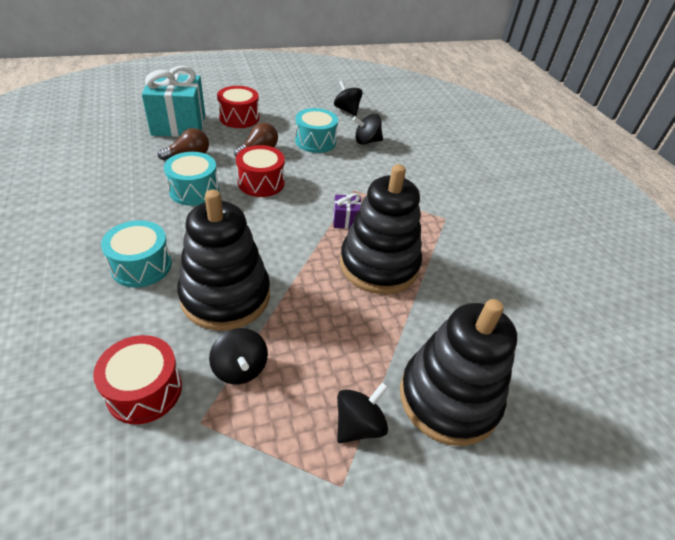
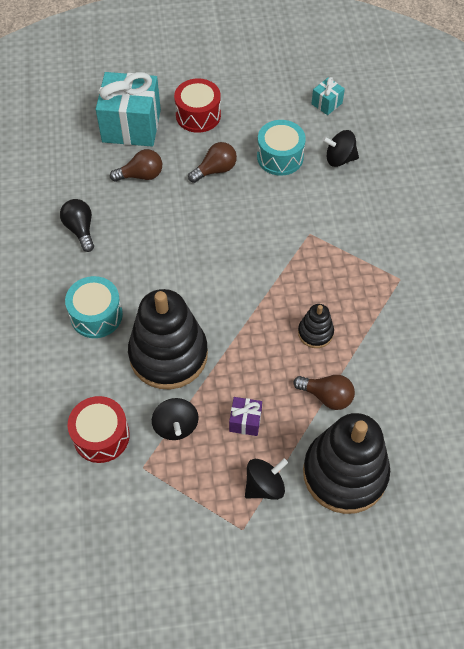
camera: 15 degrees right, 15 degrees up
turquoise drum [164,152,219,206] -> none
red drum [236,145,285,197] -> none
purple gift [333,193,361,229] -> purple gift moved to [229,397,262,436]
black spinning top [334,80,363,116] -> turquoise gift [311,77,345,115]
black stacking toy [340,164,422,294] -> black stacking toy [298,304,334,348], size x0.46
none -> black light bulb [60,199,94,252]
none -> brown light bulb [294,375,355,410]

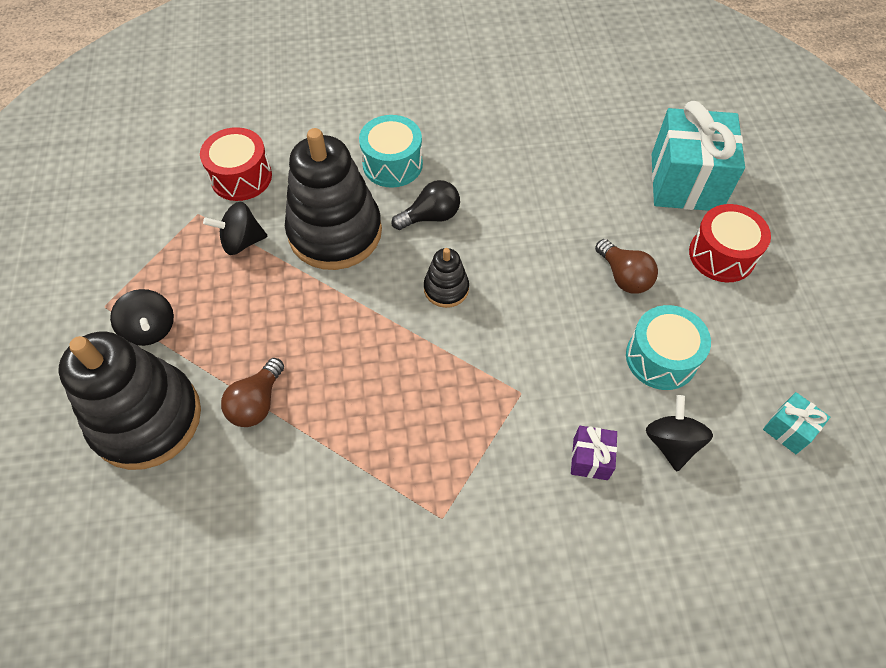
camera: 90 degrees right, 0 degrees up
black light bulb [60,199,94,252] -> black light bulb moved to [392,180,460,230]
brown light bulb [110,149,162,182] -> none
purple gift [229,397,262,436] -> purple gift moved to [571,426,617,480]
black stacking toy [298,304,334,348] -> black stacking toy moved to [424,248,469,308]

